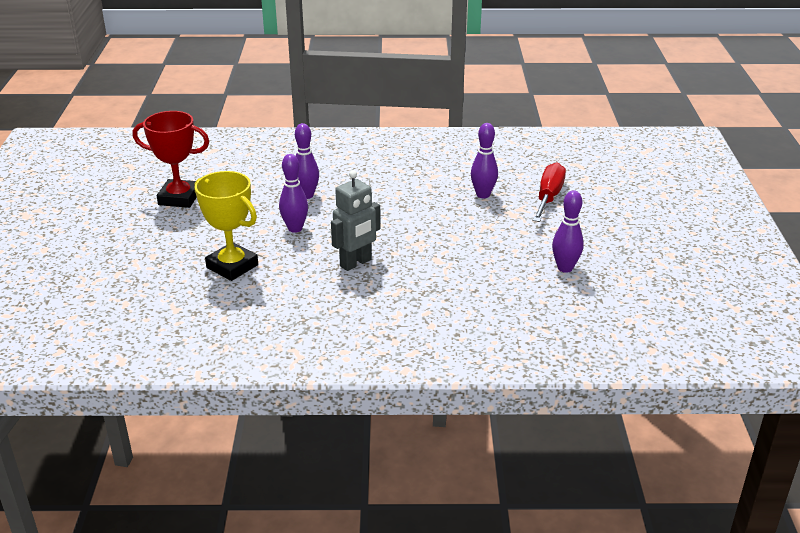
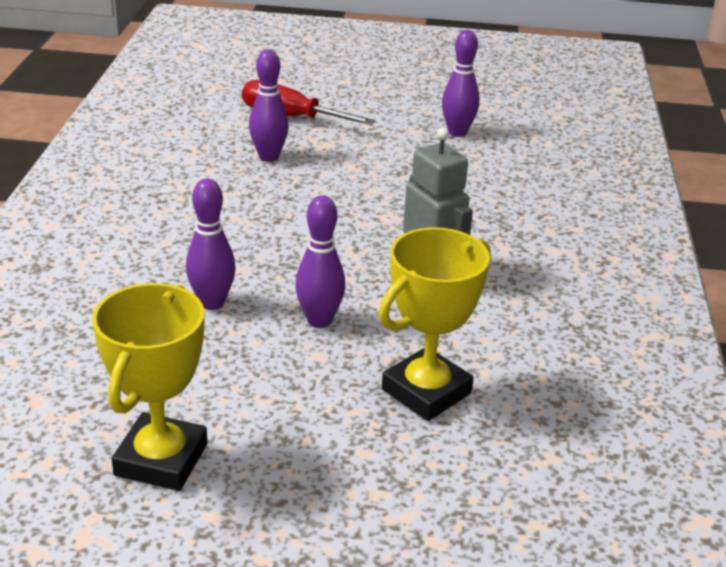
camera: 85 degrees left, 0 degrees up
red trophy [133,111,209,208] -> yellow trophy [92,283,207,491]

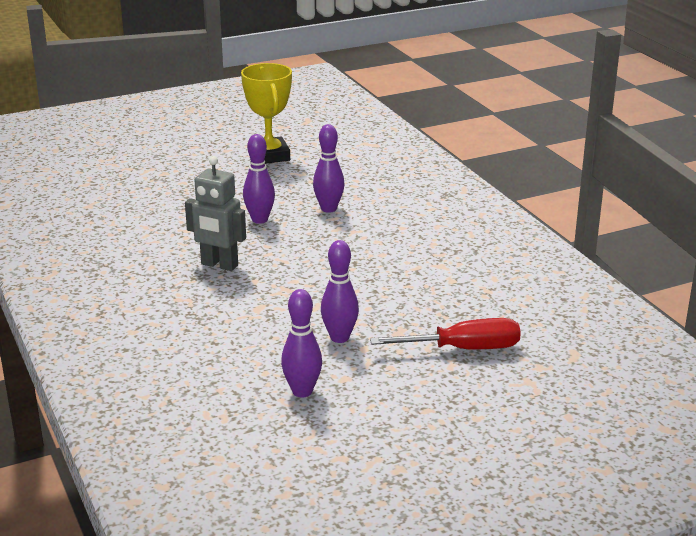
camera: 150 degrees right, 5 degrees down
purple bowling pin [249,49,289,162] -> purple bowling pin moved to [321,240,359,343]
yellow trophy [379,227,491,421] -> none

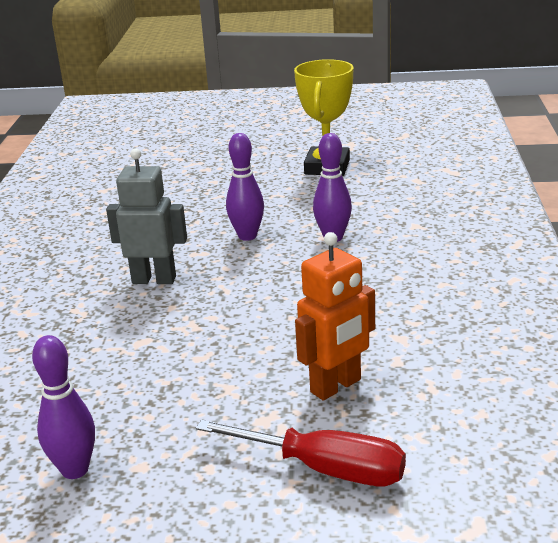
camera: 30 degrees right, 0 degrees up
grey robot [185,156,246,271] -> grey robot turned 135 degrees clockwise [106,148,187,284]
purple bowling pin [321,240,359,343] -> none
none -> orange robot [295,232,375,401]

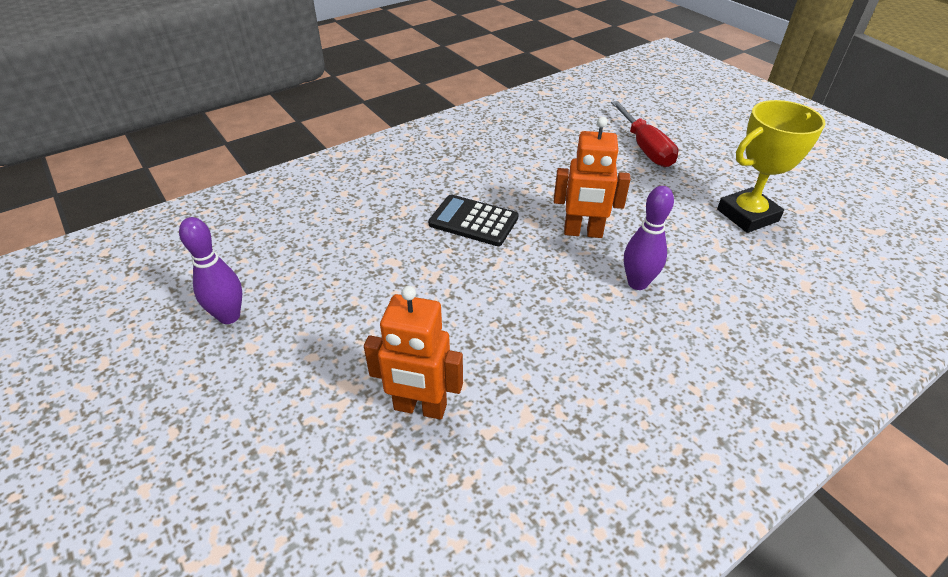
camera: 50 degrees right, 15 degrees up
grey robot [106,148,187,284] -> black calculator [428,194,519,246]
red screwdriver [196,420,406,486] -> red screwdriver moved to [611,101,678,167]
purple bowling pin [226,133,264,241] -> orange robot [554,117,631,238]

